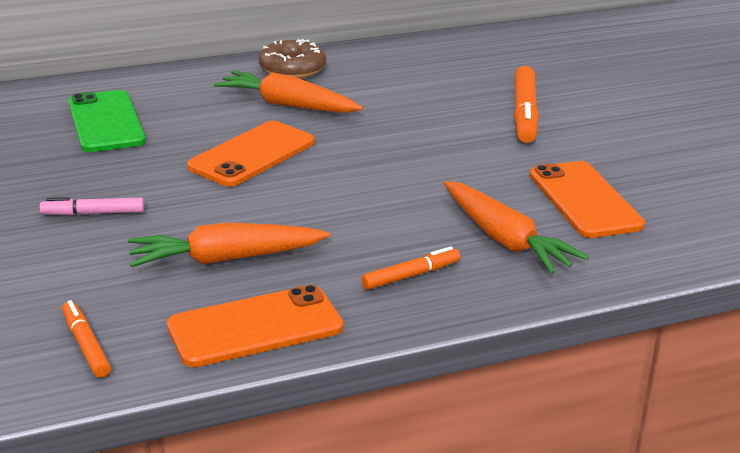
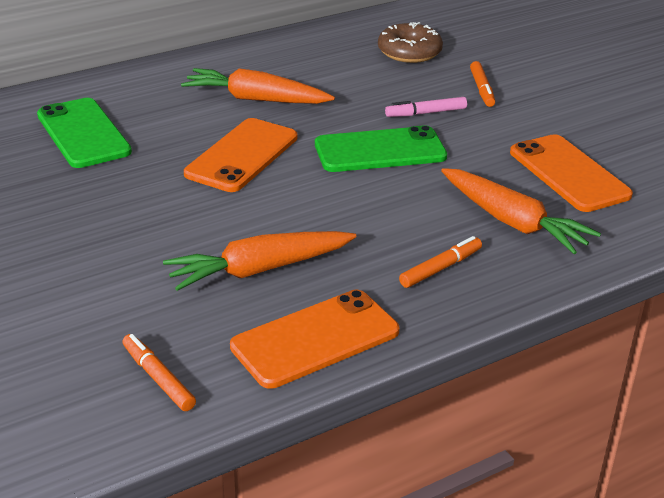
camera: 10 degrees left, 5 degrees up
pink marker [40,197,144,215] -> pink marker moved to [385,97,467,117]
brown donut [259,39,326,78] -> brown donut moved to [378,22,443,63]
orange marker [514,66,539,143] -> orange marker [470,61,495,107], size x0.58
none -> green phone [315,125,447,172]

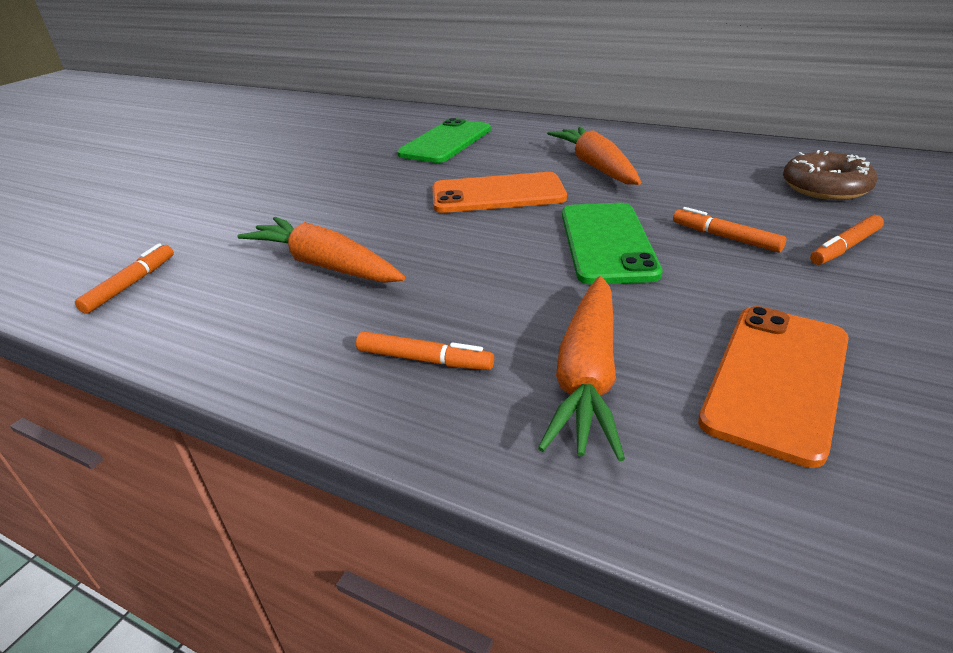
camera: 60 degrees right, 0 degrees up
orange phone [230,290,399,389] -> none
green phone [315,125,447,172] -> green phone turned 45 degrees clockwise [562,203,663,284]
pink marker [385,97,467,117] -> orange marker [673,207,786,253]

